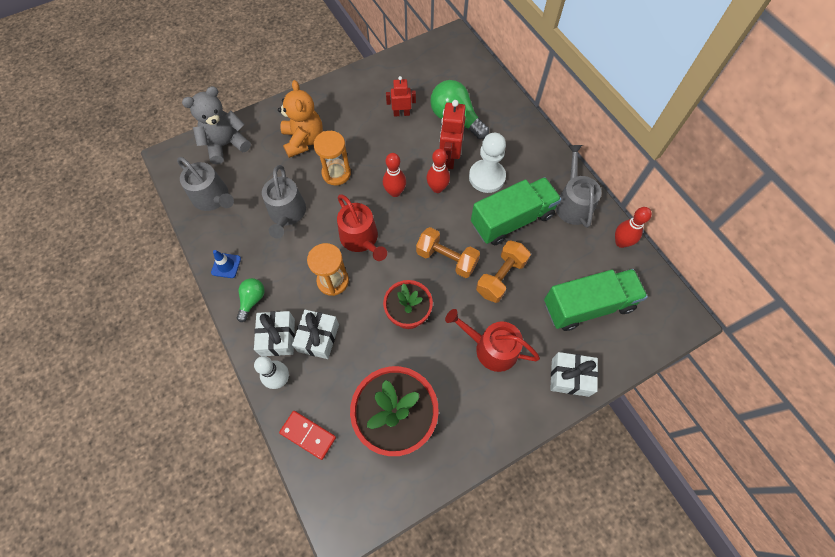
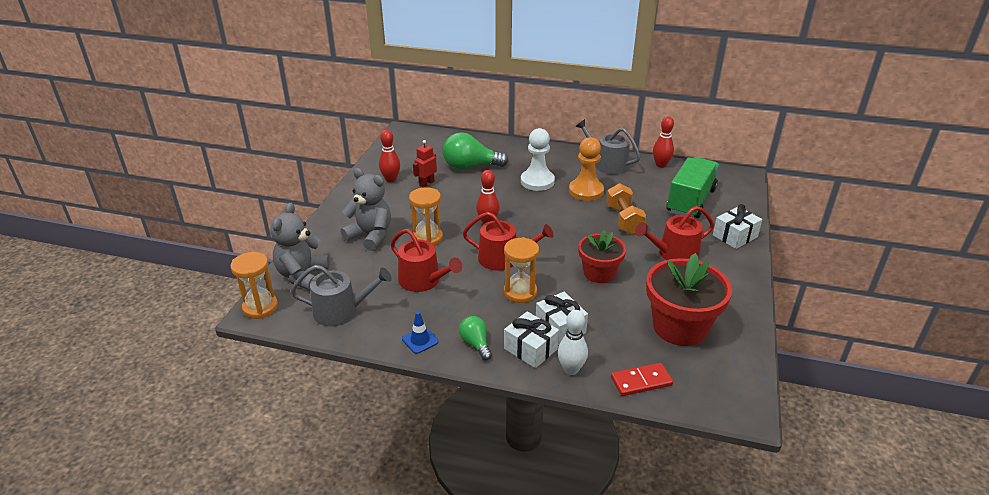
camera: 45 degrees left, 30 degrees down
grey watering can [262,165,306,238] -> red watering can [390,229,462,292]
orange teddy bear [278,80,323,158] -> grey teddy bear [340,168,391,251]
orange dumbbell [416,227,480,278] -> none
red bowling pin [427,149,450,193] -> red bowling pin moved to [379,130,400,182]
red robot [439,100,466,169] -> none
green truck [471,177,562,245] -> orange pawn [569,137,604,201]
none -> orange hourglass [230,252,278,319]

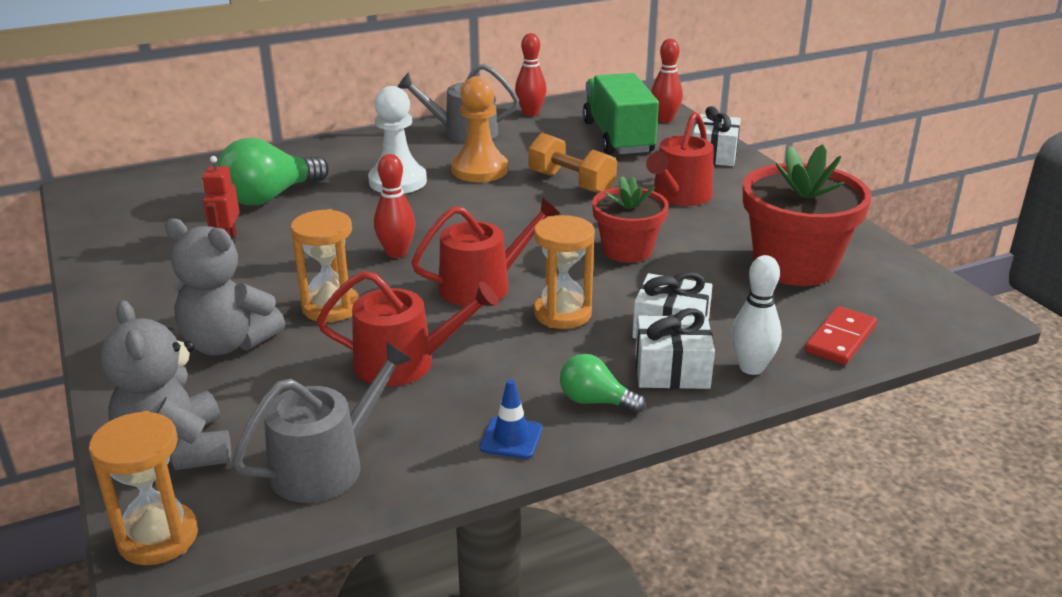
camera: 40 degrees left, 5 degrees down
grey teddy bear [340,168,391,251] -> grey teddy bear turned 150 degrees counterclockwise [165,219,285,355]
red bowling pin [379,130,400,182] -> red bowling pin moved to [651,39,683,123]

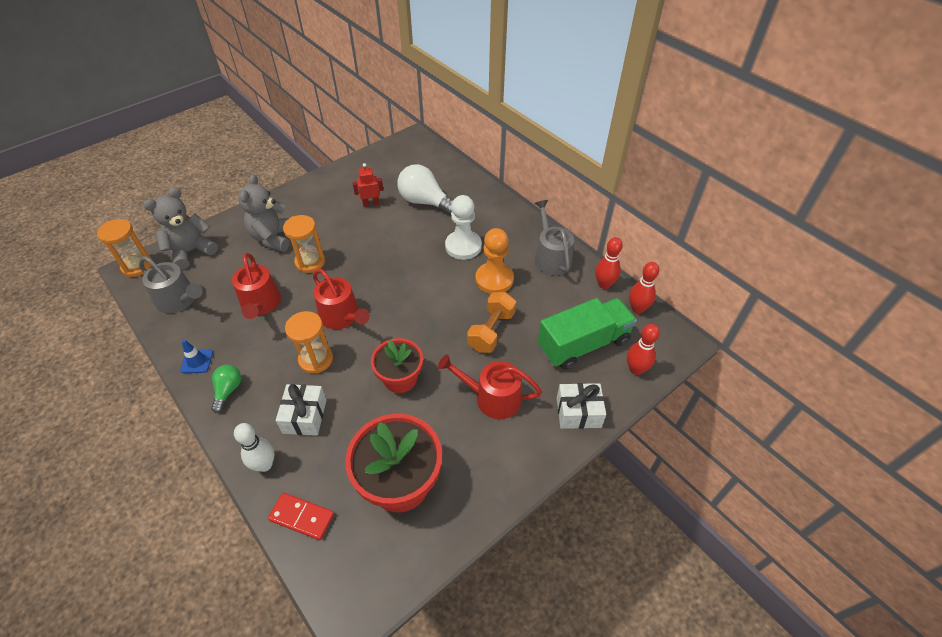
camera: 75 degrees right, 20 degrees up
green light bulb [217,138,329,205] -> white light bulb [397,164,453,215]
red bowling pin [374,154,415,258] -> red bowling pin moved to [629,262,659,314]
white gift [635,308,715,389] -> none

